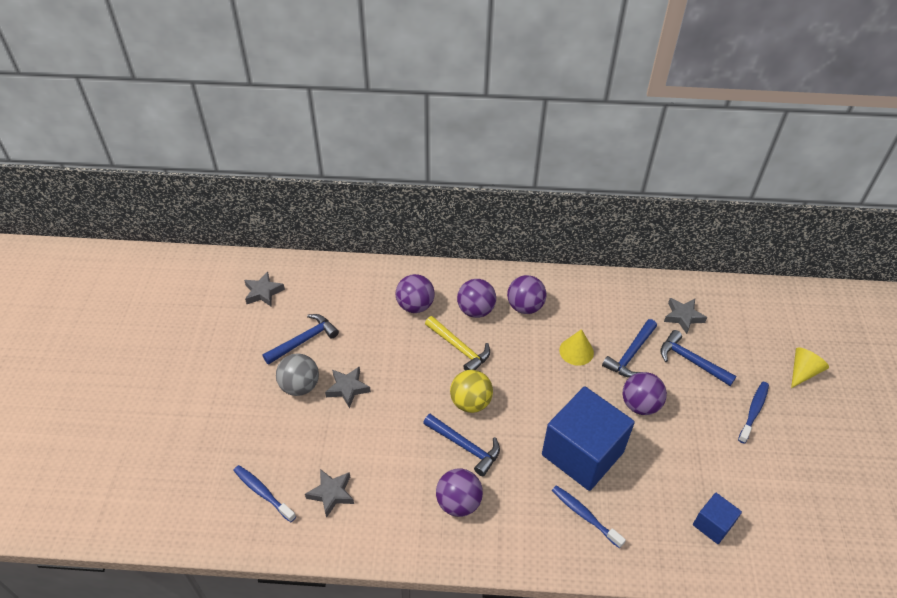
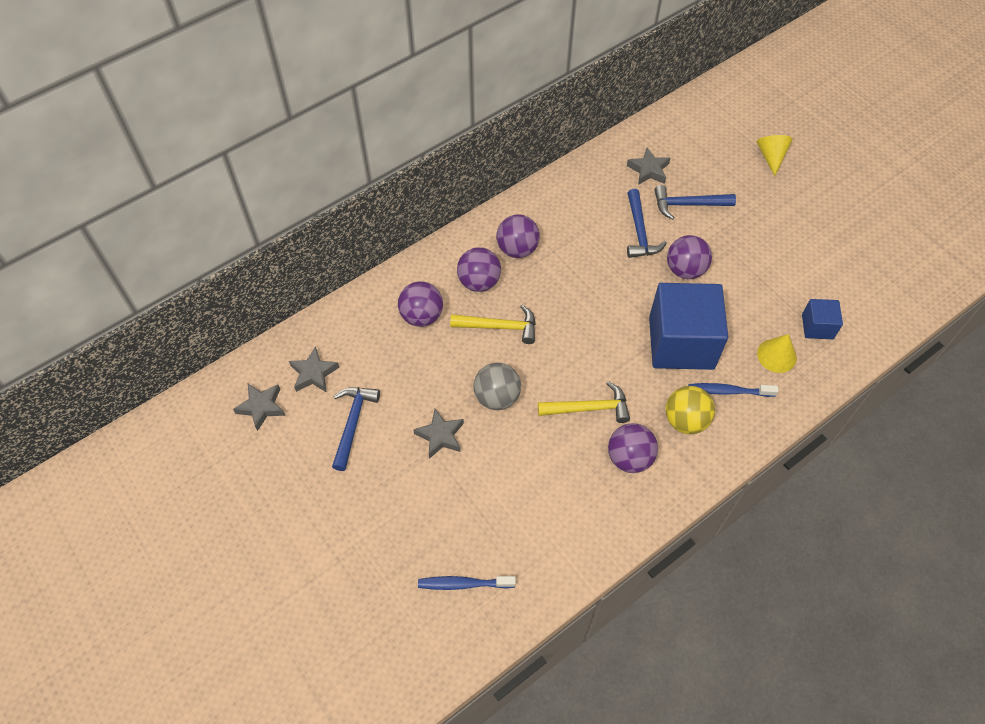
camera: 40 degrees left, 10 degrees up
grey ball [276,354,319,396] -> grey ball moved to [474,363,521,410]
grey star [305,469,354,518] -> grey star moved to [289,346,339,393]
blue hammer [423,414,500,476] -> yellow hammer [538,381,630,423]
yellow ball [450,370,493,413] -> yellow ball moved to [666,386,715,434]
yellow cone [559,329,594,366] -> yellow cone moved to [757,334,797,373]
blue toothbrush [738,382,769,444] -> none

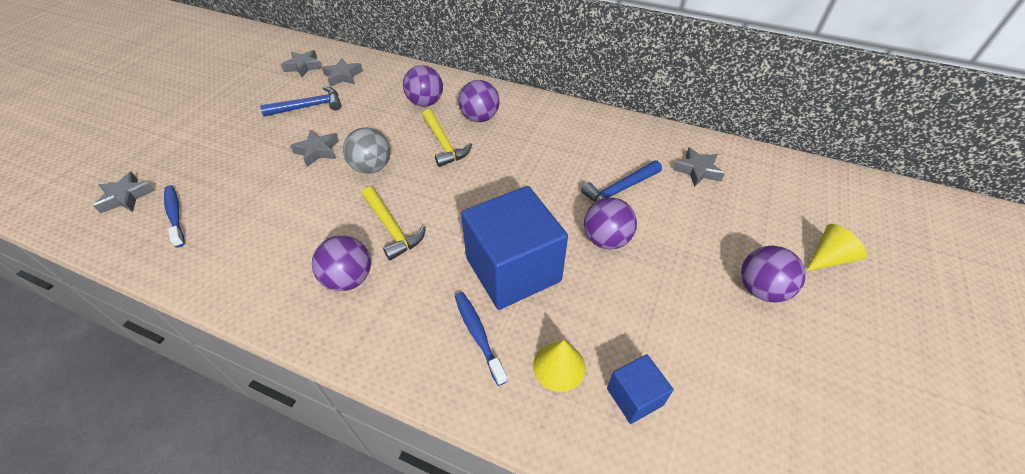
camera: 60 degrees right, 10 degrees down
purple ball [496,214,540,258] -> purple ball moved to [741,246,806,302]
blue hammer [654,185,736,220] -> none
yellow ball [666,386,715,434] -> none
none -> grey star [93,172,155,213]

